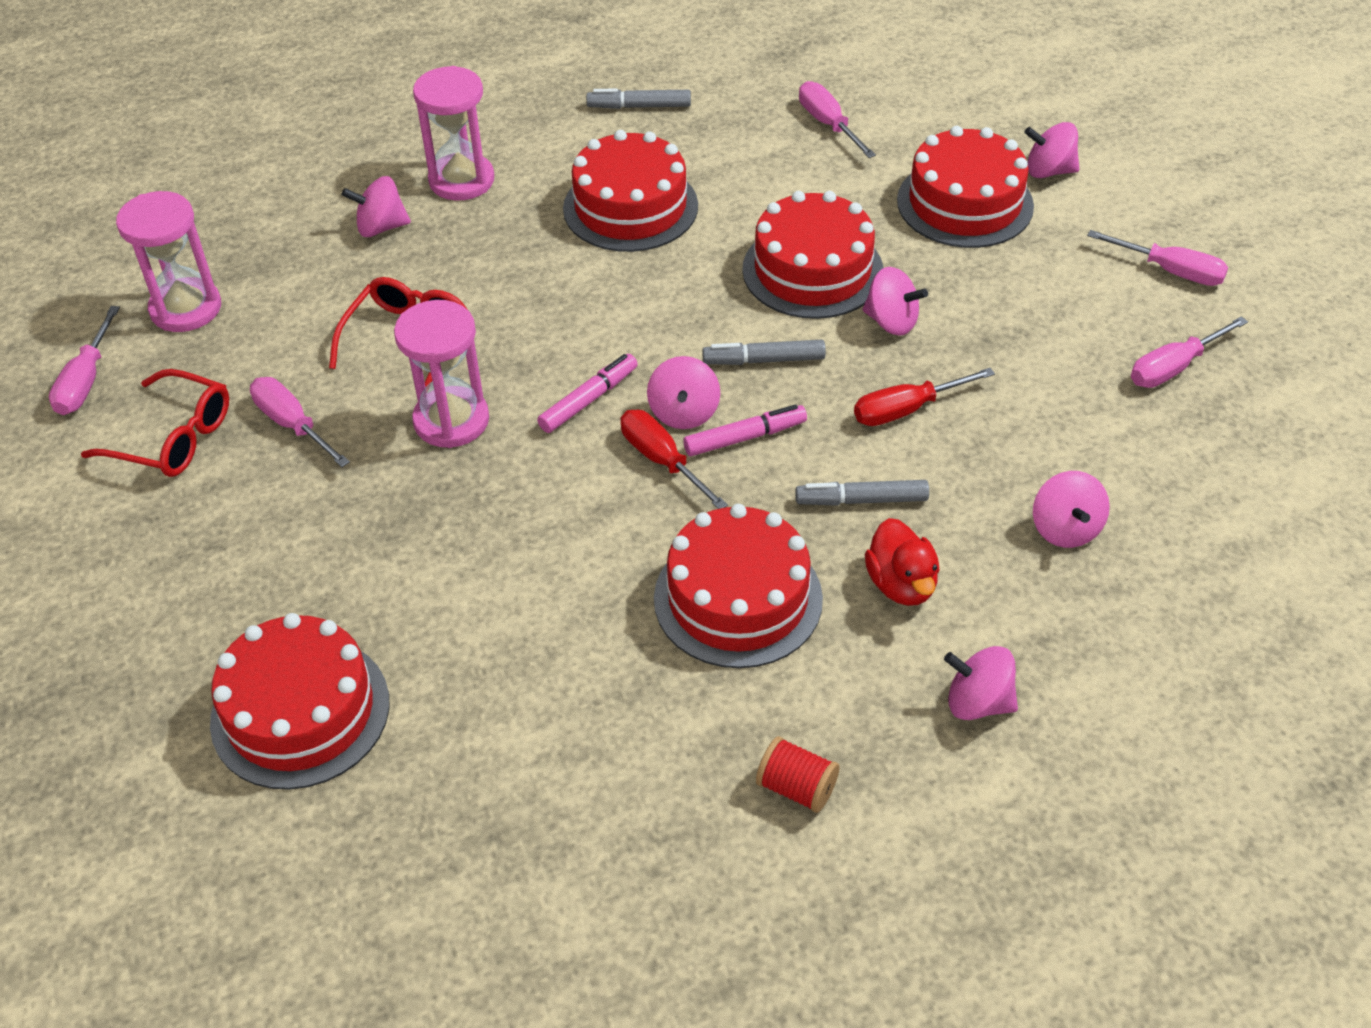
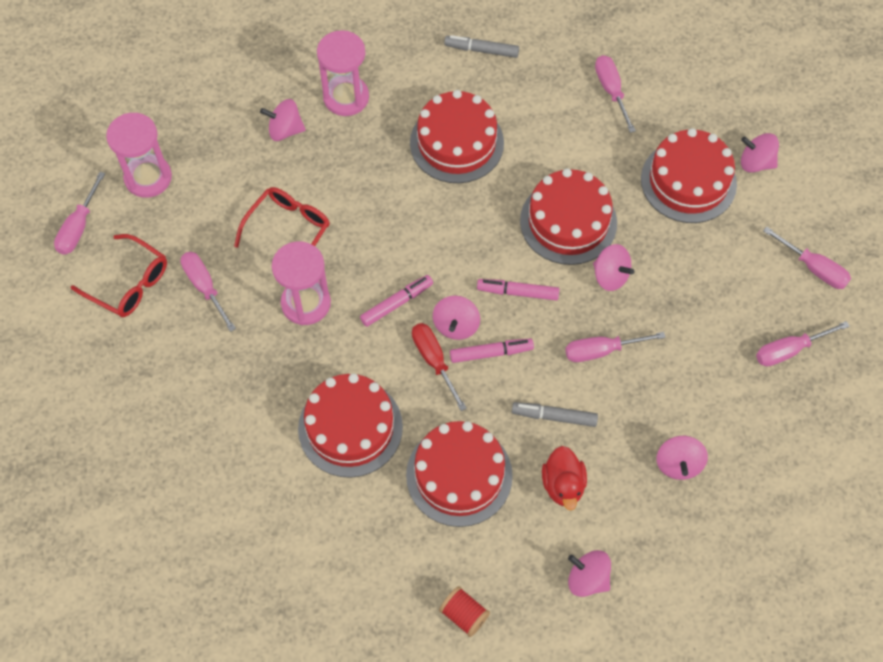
camera: 10 degrees right, 15 degrees up
red cake [210,613,389,790] -> red cake moved to [298,373,403,478]
grey marker [702,340,826,365] -> pink marker [477,279,559,301]
red screwdriver [854,368,995,426] -> pink screwdriver [565,332,666,362]

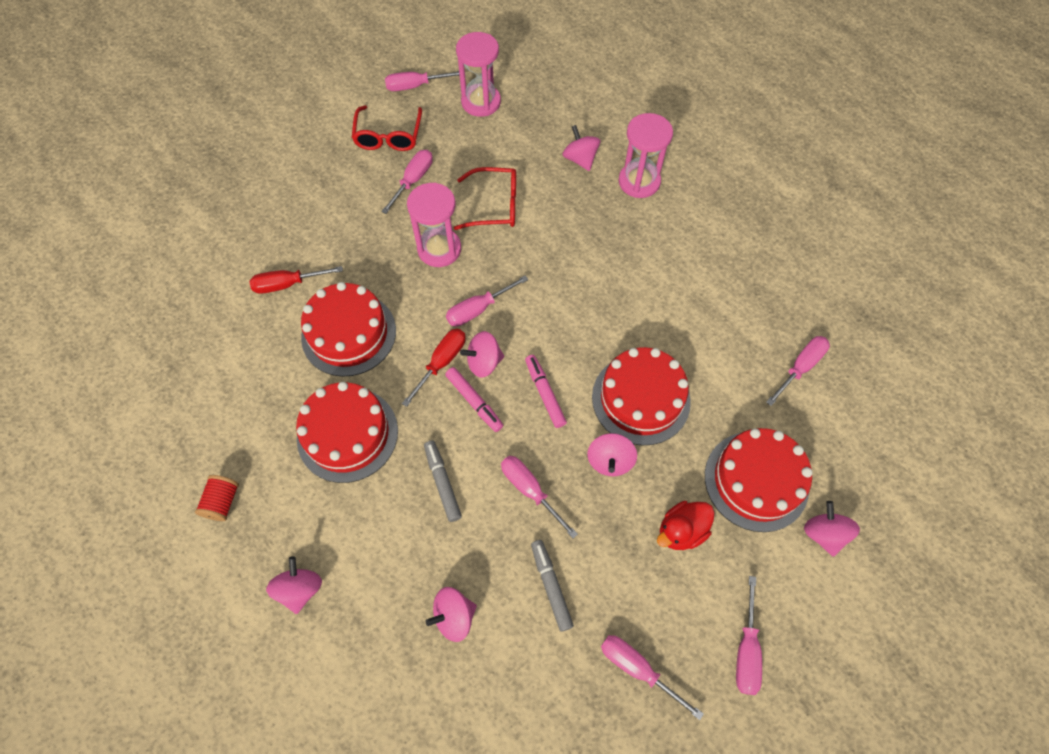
camera: 60 degrees right, 0 degrees up
pink marker [360,275,433,327] -> pink screwdriver [446,275,528,327]
red cake [410,90,504,183] -> none
grey marker [444,35,519,58] -> grey marker moved to [531,540,574,632]
red duck [542,446,587,510] -> red duck moved to [657,501,715,550]
none -> red screwdriver [249,266,343,294]

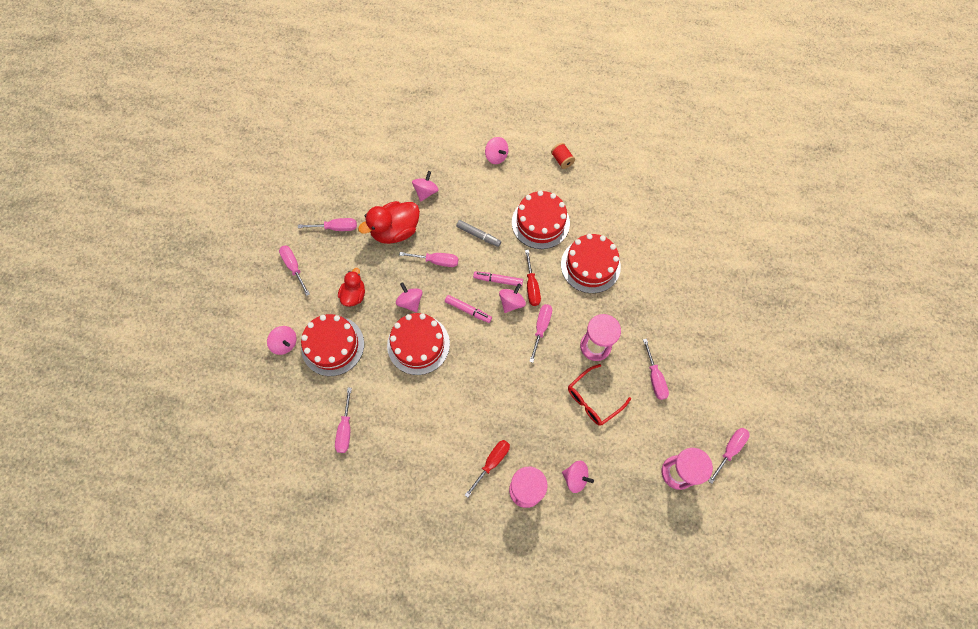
camera: 140 degrees right, 5 degrees up
red screwdriver [249,266,343,294] -> red screwdriver moved to [465,440,510,498]
red glasses [352,105,422,151] -> none
grey marker [531,540,574,632] -> red duck [358,201,420,244]

